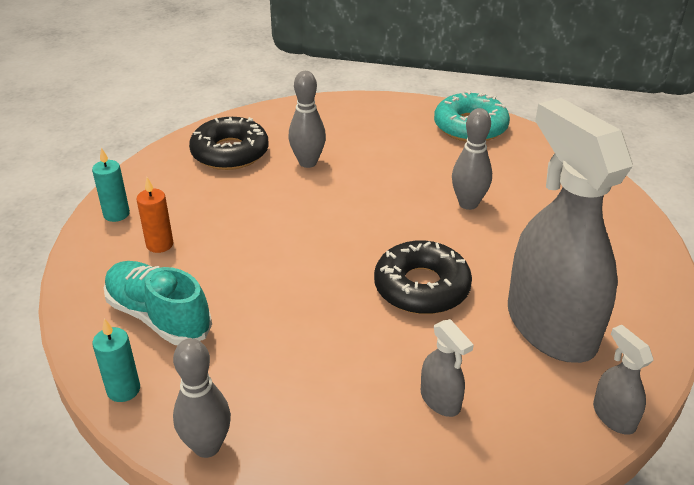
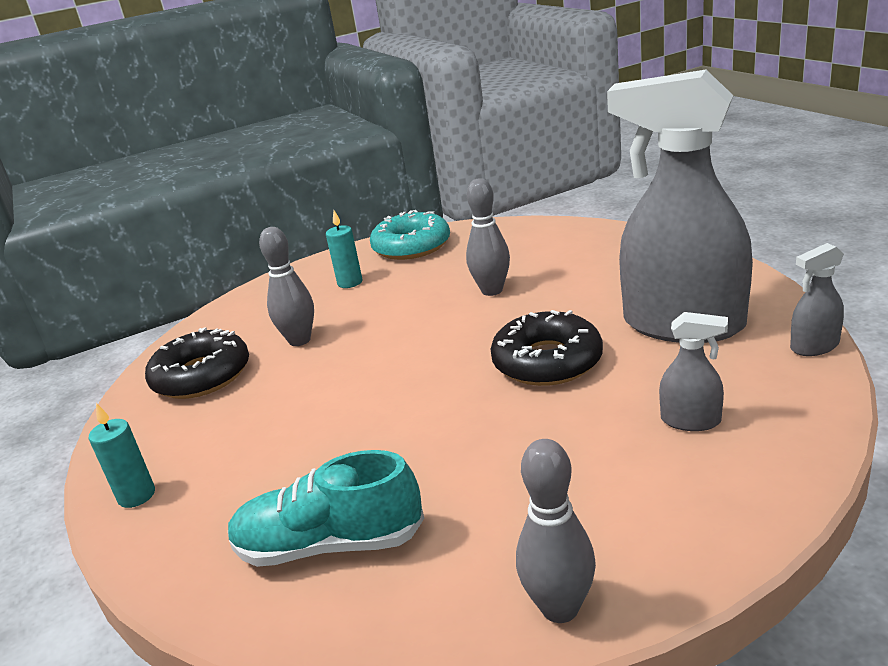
camera: 35 degrees left, 10 degrees down
turquoise candle [92,318,140,402] -> turquoise candle moved to [326,210,363,288]
orange candle [137,177,173,253] -> none
grey spray bottle [593,325,654,435] -> grey spray bottle turned 45 degrees counterclockwise [790,243,844,356]

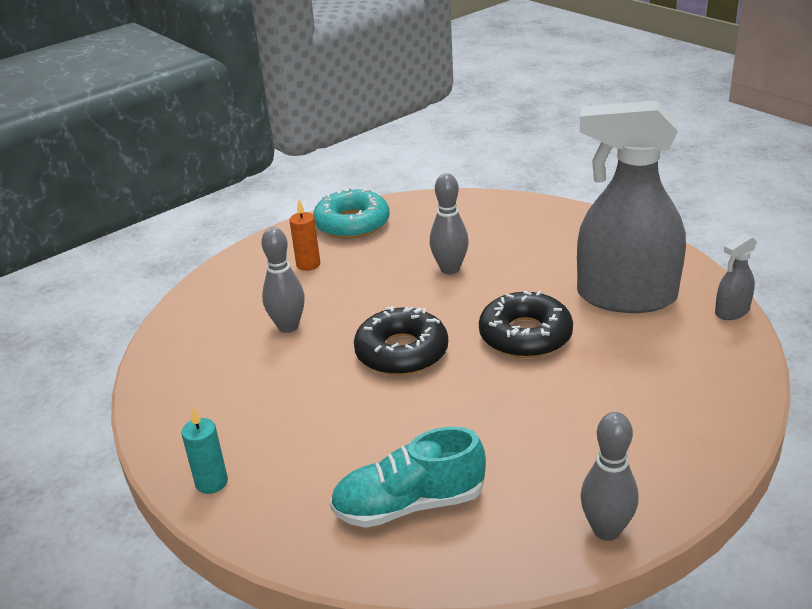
camera: 15 degrees left, 5 degrees up
black donut [145,327,249,399] -> black donut moved to [354,306,448,375]
turquoise candle [326,210,363,288] -> orange candle [289,200,320,271]
grey spray bottle [659,312,728,431] -> none

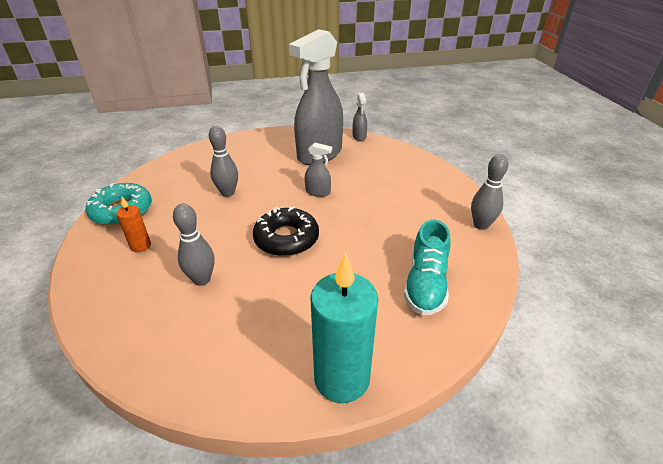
camera: 65 degrees left, 5 degrees up
turquoise candle [181,407,228,494] -> turquoise candle [310,252,378,403], size x2.06
black donut [479,290,573,358] -> grey spray bottle [305,142,332,197]

